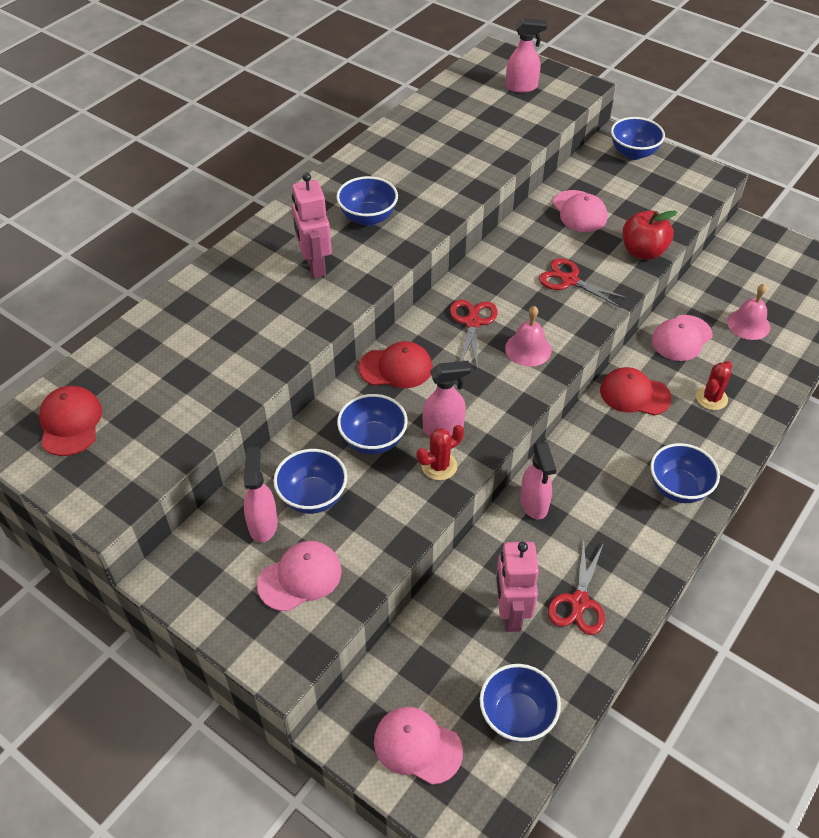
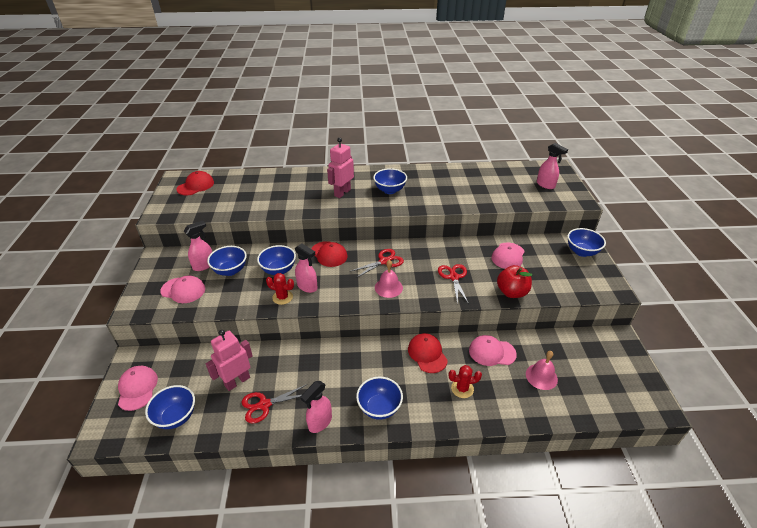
camera: 50 degrees right, 10 degrees down
pink spray bottle [520,442,556,519] -> pink spray bottle moved to [301,381,332,433]

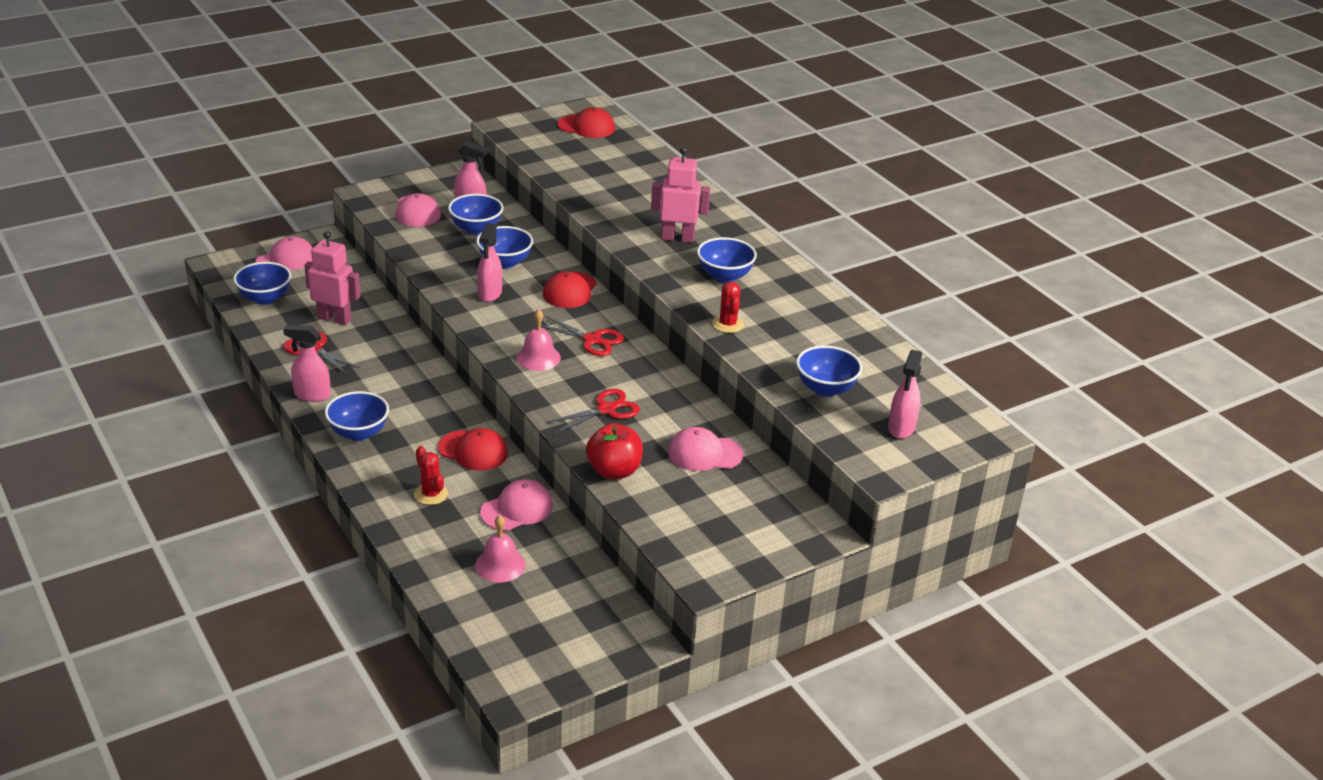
camera: 60 degrees right, 5 degrees down
red cactus [266,273,294,305] -> red cactus moved to [712,282,744,333]
red cap [408,333,448,373] -> red cap turned 75 degrees clockwise [438,428,508,471]
pink cap [469,335,517,366] -> pink cap turned 75 degrees clockwise [480,479,553,531]
blue bowl [567,228,606,257] -> blue bowl moved to [796,345,862,397]

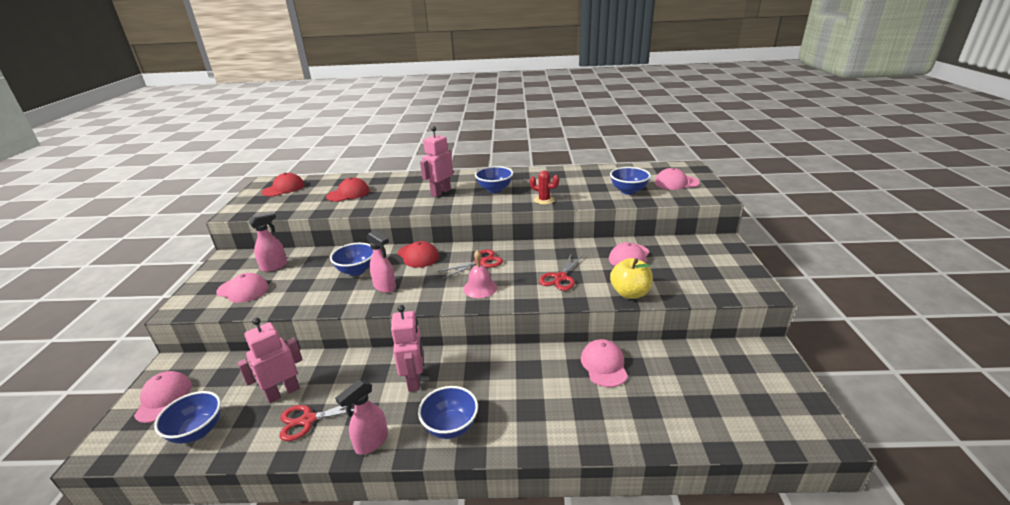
camera: 55 degrees left, 5 degrees down
red cactus [414,446,448,505] -> none
red cap [438,428,508,471] -> red cap moved to [326,177,370,202]
blue bowl [448,194,503,235] -> none
pink bell [475,515,526,582] -> none
red scissors [545,389,640,434] -> red scissors turned 150 degrees counterclockwise [539,253,583,291]
red apple [586,423,643,479] -> yellow apple [610,258,653,299]
pink spray bottle [888,350,922,439] -> pink cap [655,168,700,190]
none -> pink robot [391,305,423,392]

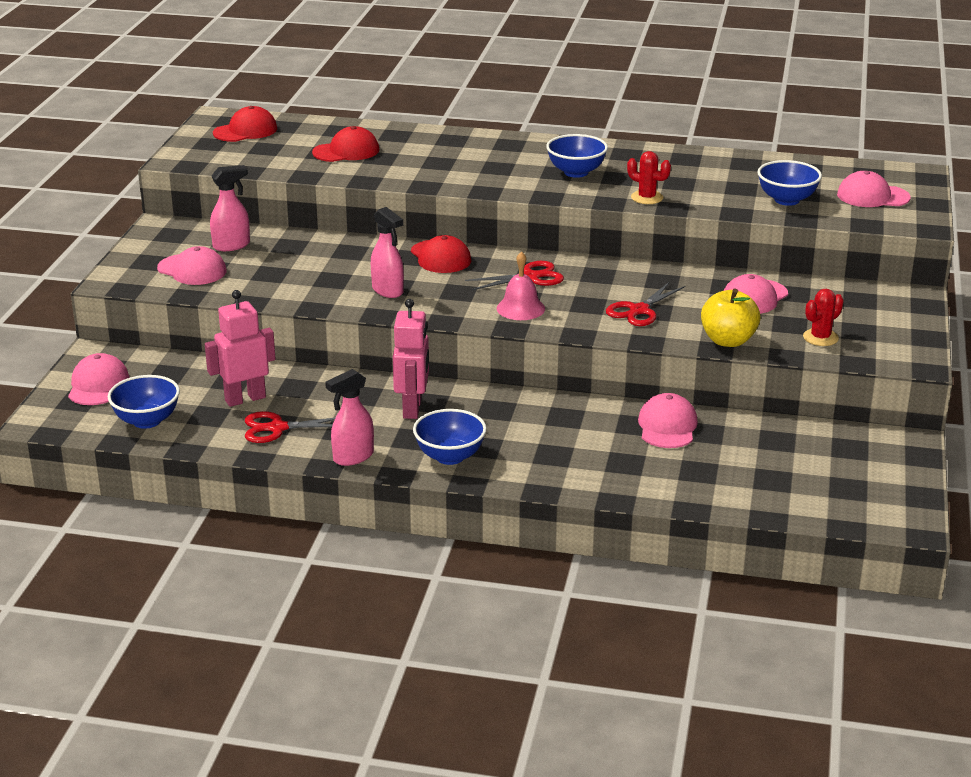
camera: 10 degrees right, 0 degrees up
blue bowl [330,243,373,276] -> none
pink robot [420,126,453,197] -> none
none -> red cactus [803,289,844,346]

